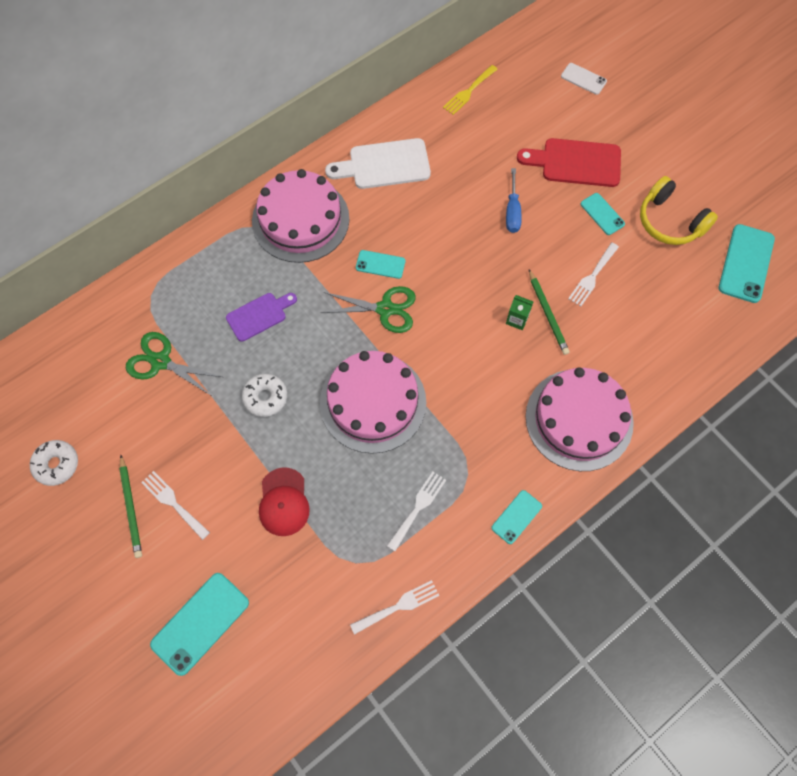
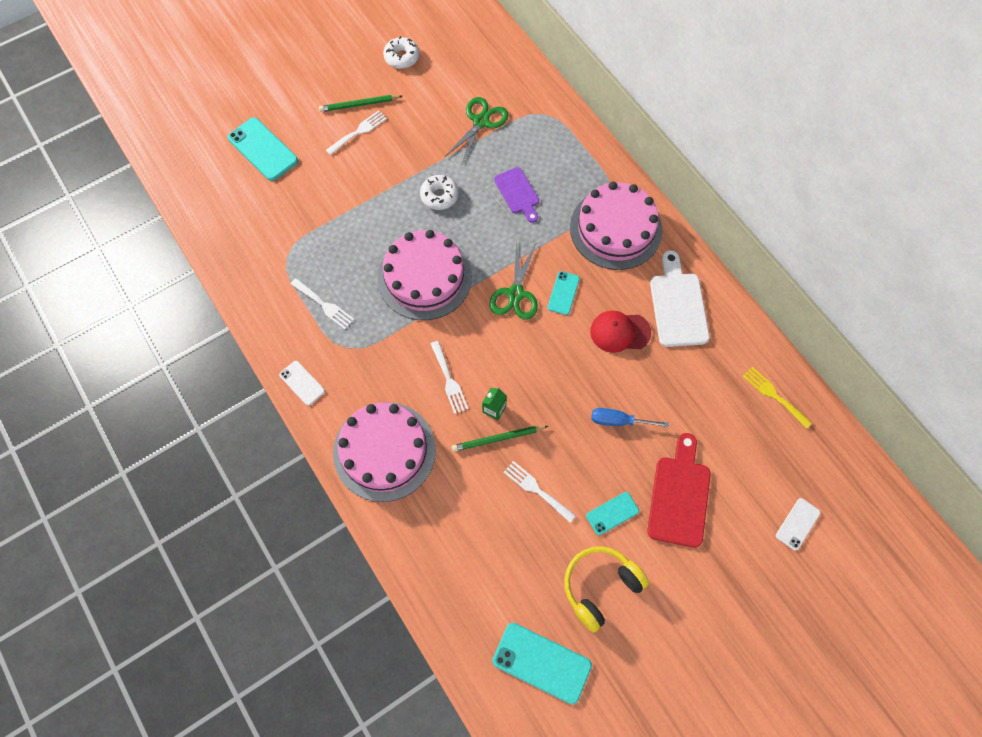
camera: 95 degrees right, 0 degrees up
red cap [259,467,310,536] -> red cap moved to [590,311,651,353]
white fork [350,580,439,635] -> white fork moved to [431,341,468,414]
turquoise phone [492,490,542,544] -> white phone [279,361,325,406]

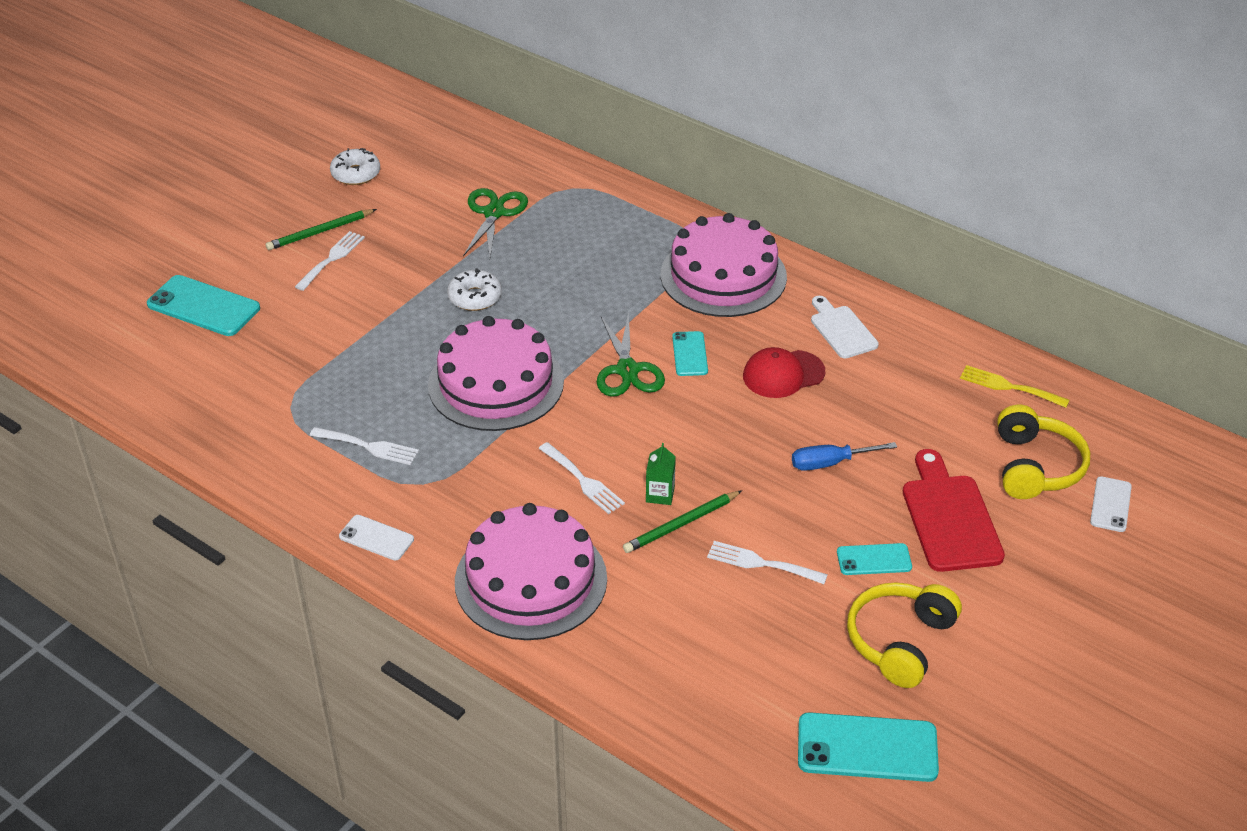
camera: 20 degrees left, 25 degrees down
purple cutting board [494,167,539,223] -> none
turquoise phone [586,492,639,535] -> turquoise phone turned 45 degrees clockwise [837,543,912,575]
white cutting board [650,250,710,347] -> white cutting board [811,296,879,358], size x0.65
none -> yellow headphones [997,405,1090,499]

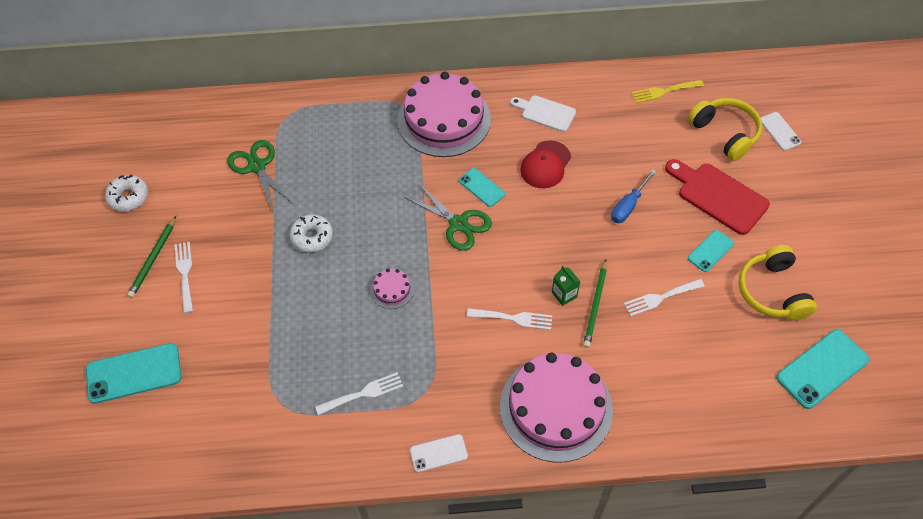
camera: 40 degrees left, 15 degrees up
pink cake [428,316,564,431] -> pink cake [370,268,414,309], size x0.42

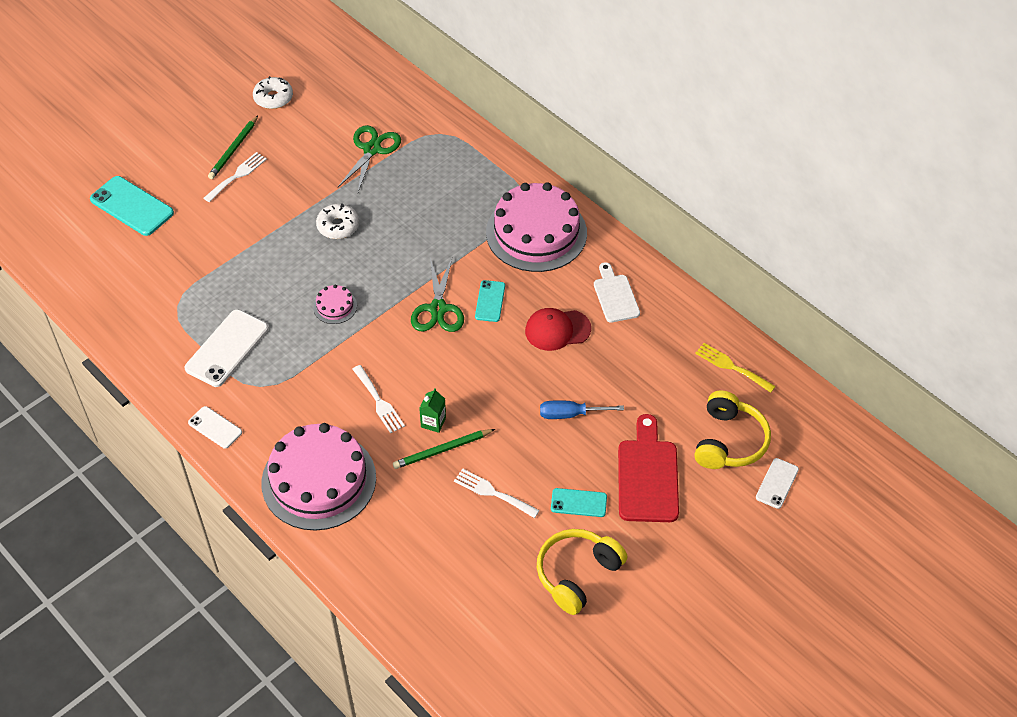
camera: 50 degrees right, 5 degrees down
green pencil [127,216,176,298] -> green pencil turned 45 degrees counterclockwise [208,116,258,179]
white fork [315,372,403,415] -> white phone [185,309,269,387]
turquoise phone [776,329,869,409] -> none

